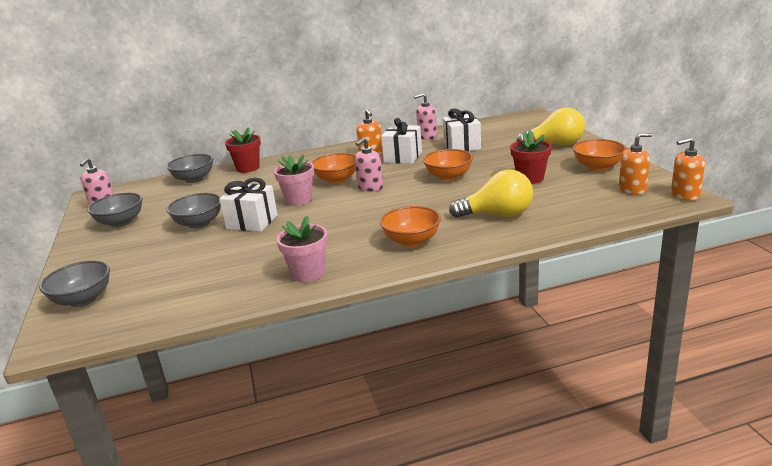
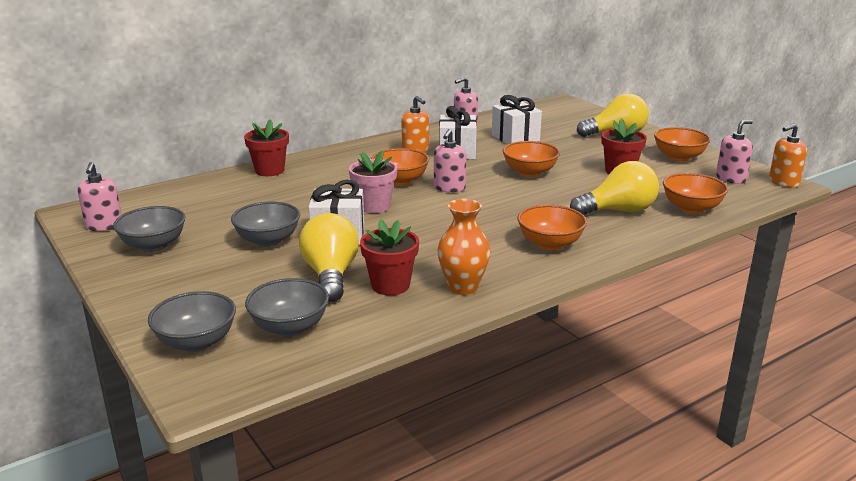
camera: 20 degrees left, 0 degrees up
grey bowl [166,154,213,183] -> grey bowl moved to [245,278,329,336]
pink flower pot [276,216,328,282] -> orange vase [437,199,490,295]
orange soap dispenser [619,133,652,195] -> pink soap dispenser [716,120,753,184]
none -> yellow light bulb [299,213,359,302]
none -> red flower pot [360,219,419,295]
none -> orange bowl [663,173,728,214]

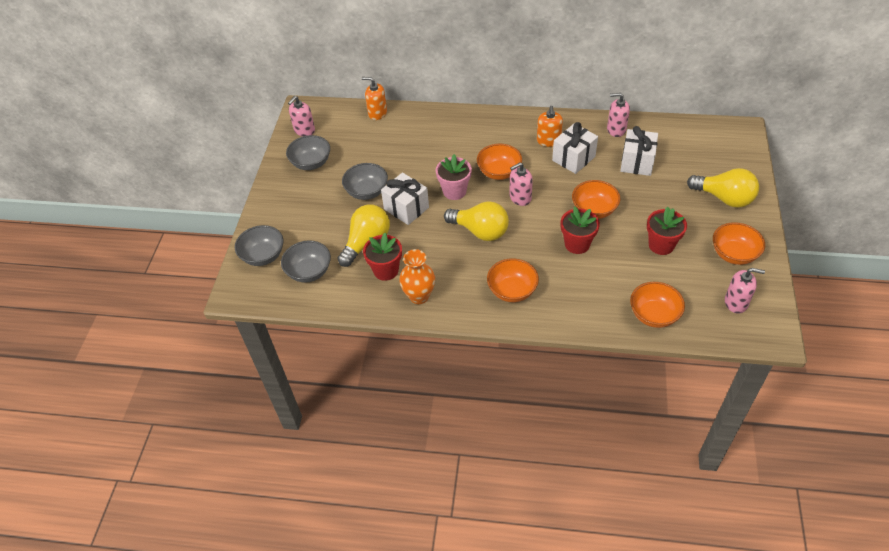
camera: 45 degrees right, 25 degrees up
red flower pot [244,119,289,176] -> red flower pot moved to [561,207,600,254]
yellow light bulb [570,161,659,215] -> yellow light bulb moved to [444,201,509,241]
orange soap dispenser [769,124,807,187] -> orange soap dispenser moved to [362,77,387,120]

